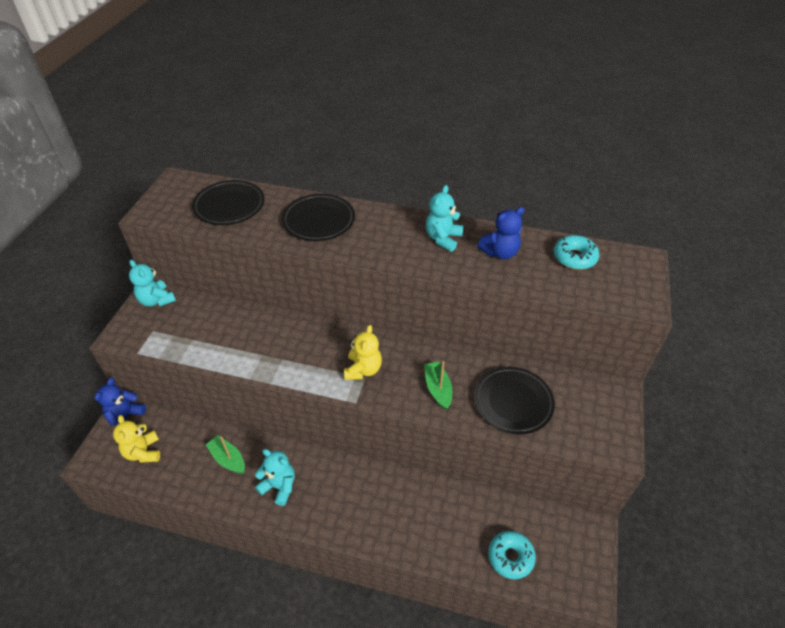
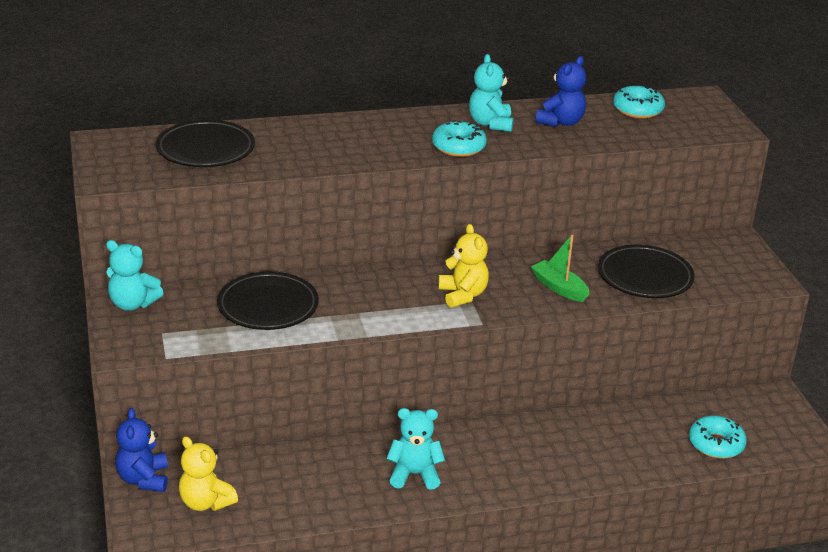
camera: 30 degrees left, 15 degrees down
green boat [206,435,245,474] -> none
black plate [282,194,355,241] -> black plate moved to [217,272,319,330]
none -> turquoise donut [432,120,487,157]

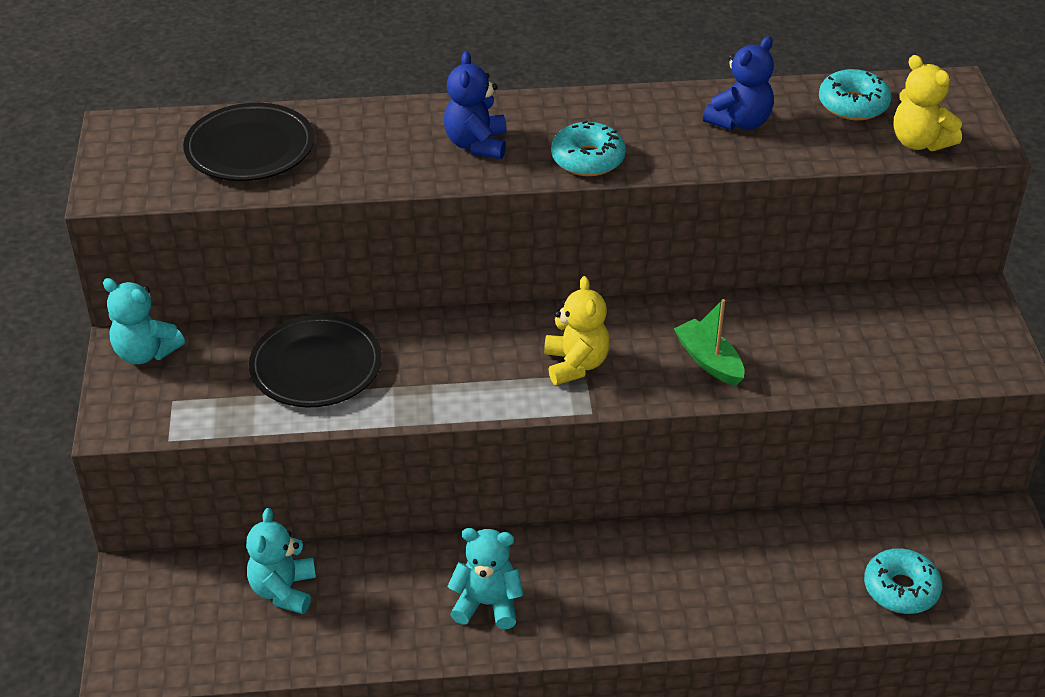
camera: 10 degrees right, 10 degrees up
blue teddy bear [115,408,168,492] -> blue teddy bear moved to [444,51,507,159]
yellow teddy bear [179,436,238,511] -> yellow teddy bear moved to [894,55,962,151]
turquoise teddy bear [469,54,514,132] -> turquoise teddy bear moved to [246,508,316,614]
black plate [598,245,695,298] -> none

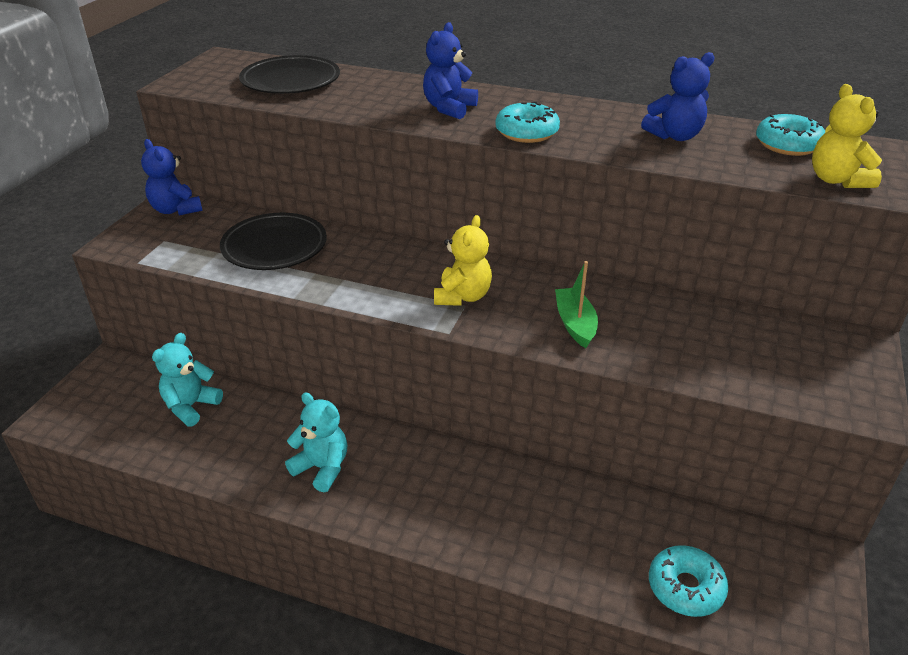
camera: 25 degrees right, 5 degrees down
turquoise teddy bear [103,278,185,364] -> blue teddy bear [141,139,202,216]

